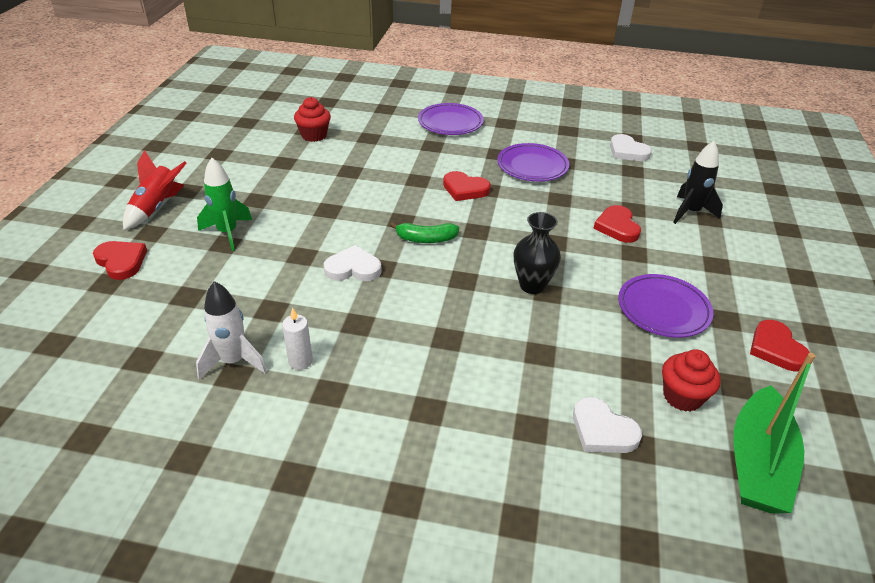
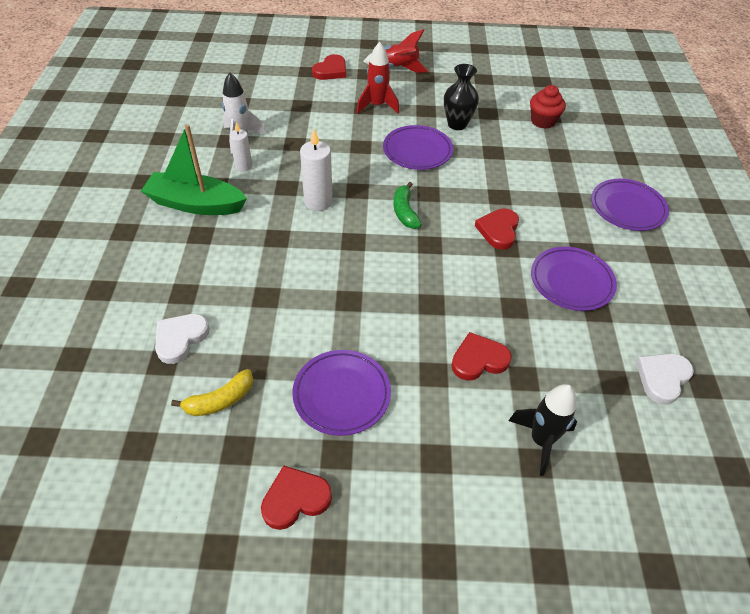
camera: 80 degrees right, 10 degrees up
green rocket [197,158,252,251] -> red rocket [357,42,399,114]
white heart [324,245,382,281] -> none
black vase [514,212,561,294] -> black vase moved to [444,64,479,130]
red cupcake [662,349,721,412] -> yellow banana [171,369,253,416]
green boat [734,353,815,513] -> green boat moved to [141,124,247,215]
none -> white candle [300,129,333,211]
none -> purple plate [383,125,453,170]

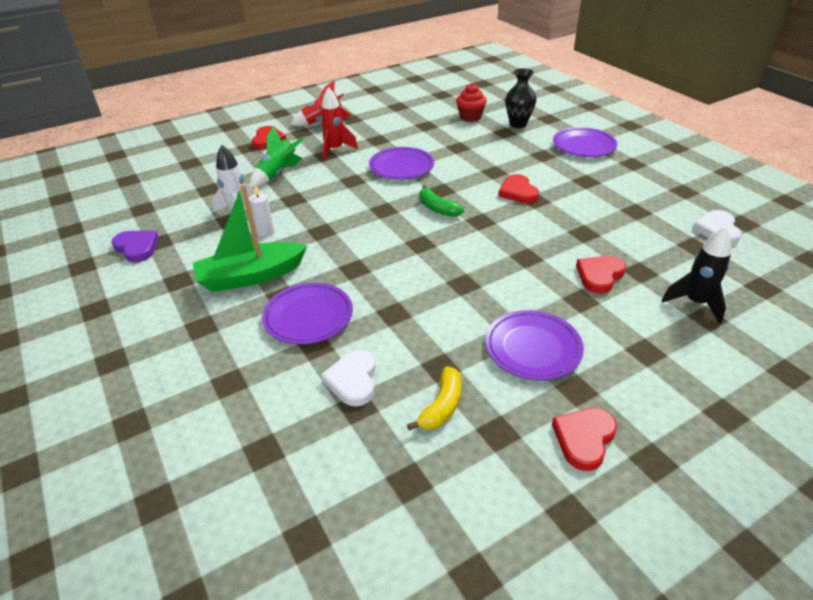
camera: 30 degrees left, 10 degrees down
white candle [300,129,333,211] -> none
black vase [444,64,479,130] -> black vase moved to [505,68,536,128]
purple plate [531,247,617,311] -> purple plate moved to [262,283,353,345]
none -> purple heart [112,231,159,263]
none -> green rocket [249,126,304,188]

